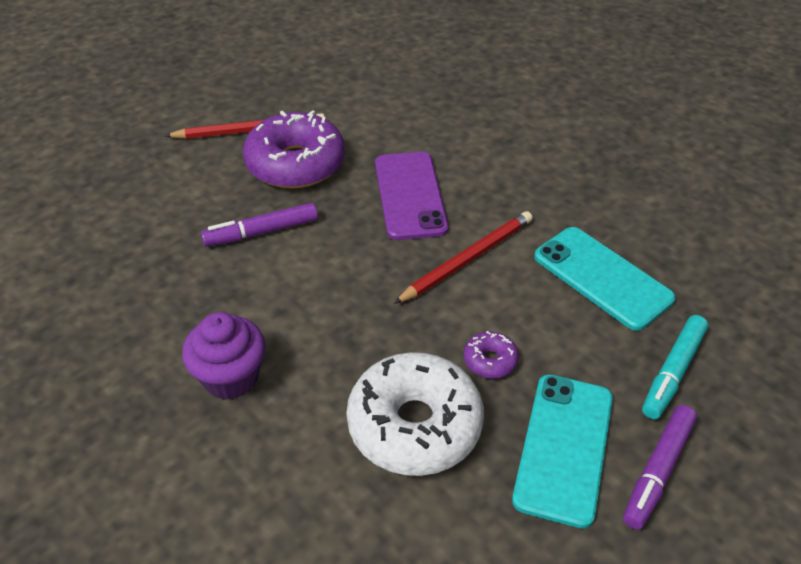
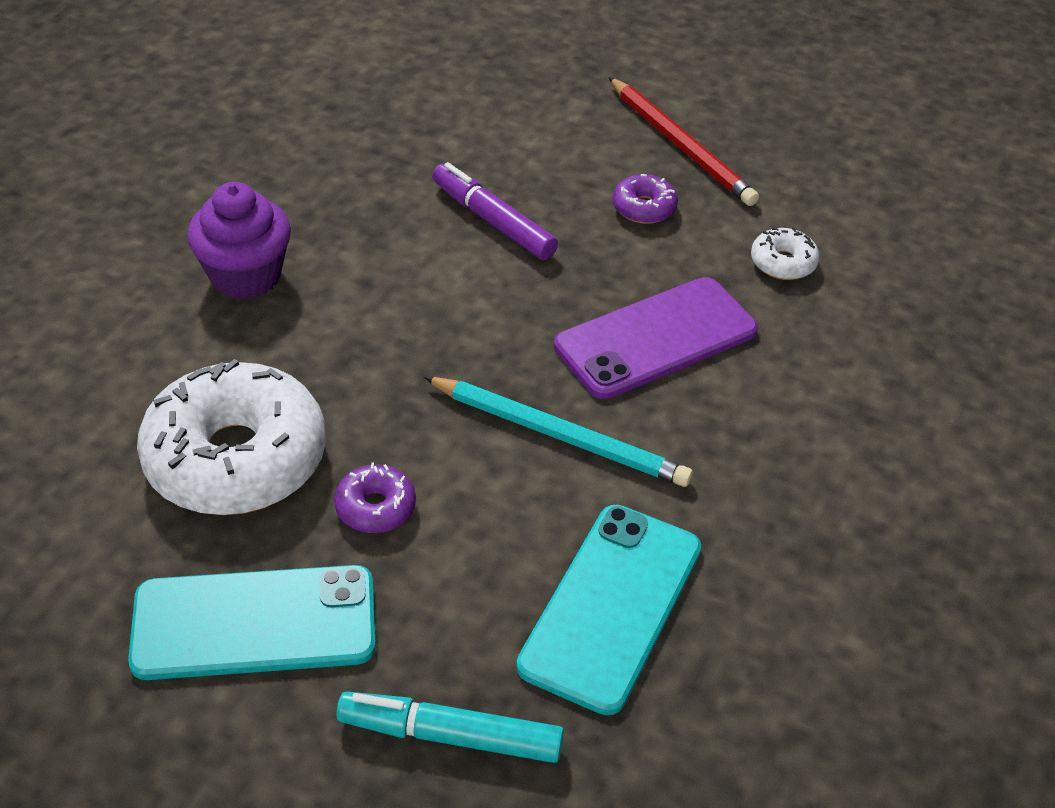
camera: 65 degrees right, 0 degrees up
purple donut [243,110,345,189] -> purple donut [612,174,678,224], size x0.43
red pencil [394,211,533,304] -> turquoise pencil [424,377,693,487]
purple marker [623,405,697,530] -> none
none -> white donut [751,227,820,280]

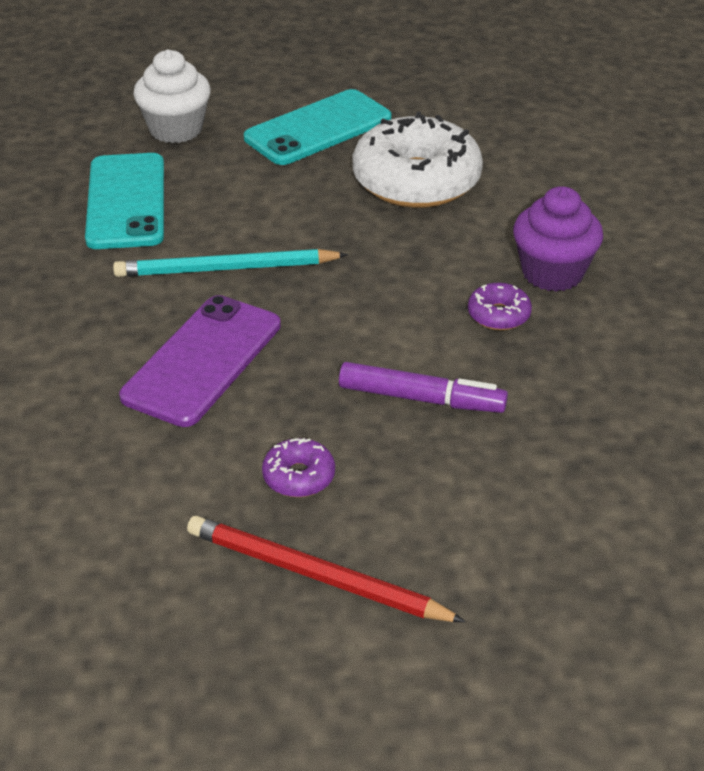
camera: 150 degrees right, 5 degrees down
purple donut [334,462,416,533] -> purple donut moved to [468,283,532,330]
turquoise marker [336,692,564,763] -> white cupcake [133,49,211,143]
white donut [751,227,820,280] -> none

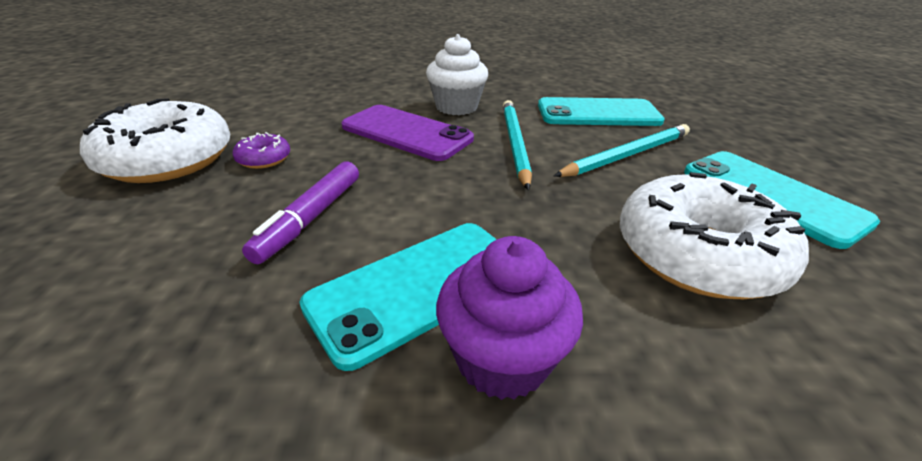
camera: 95 degrees right, 5 degrees down
white cupcake [133,49,211,143] -> white cupcake moved to [426,34,488,115]
red pencil [187,516,466,622] -> white donut [80,98,230,183]
purple donut [468,283,532,330] -> turquoise phone [300,223,497,371]
none -> turquoise pencil [554,124,690,177]

